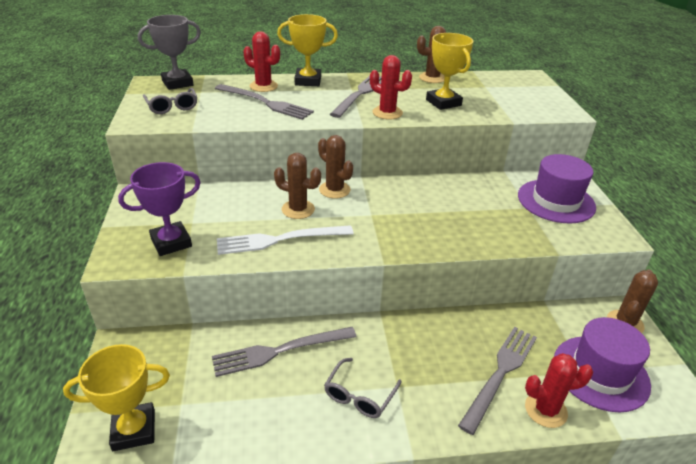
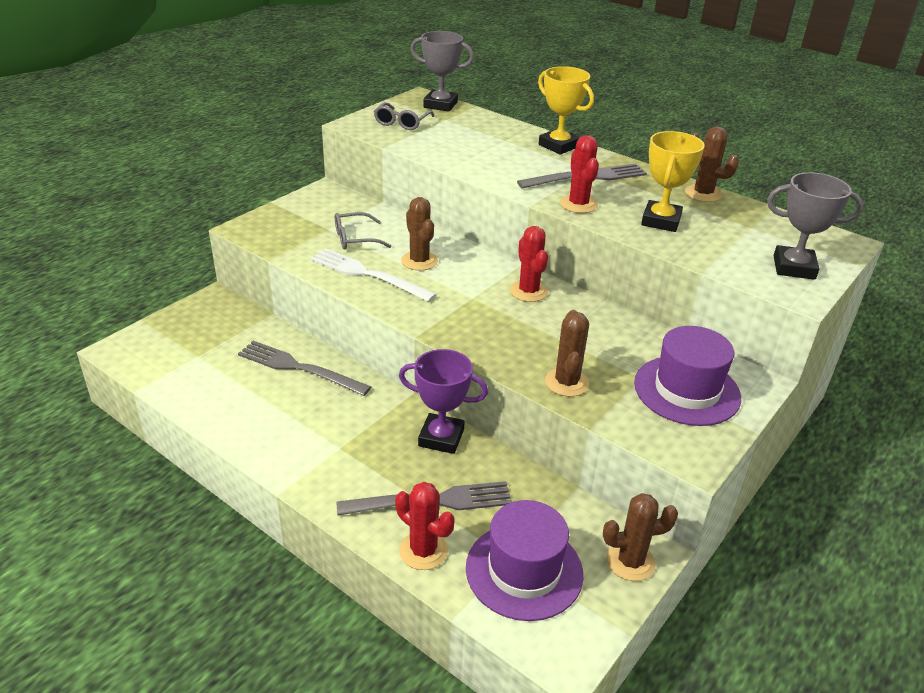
camera: 45 degrees right, 0 degrees up
yellow trophy [63,344,170,451] -> none
purple trophy [118,162,201,256] -> purple trophy moved to [399,349,488,454]
grey fork [215,84,314,120] -> none
red cactus [244,31,280,92] -> red cactus moved to [510,226,548,302]
brown cactus [318,135,353,199] -> brown cactus moved to [545,310,589,397]
grey glasses [324,358,402,418] -> grey glasses moved to [335,212,391,250]
none -> grey trophy [767,172,864,280]

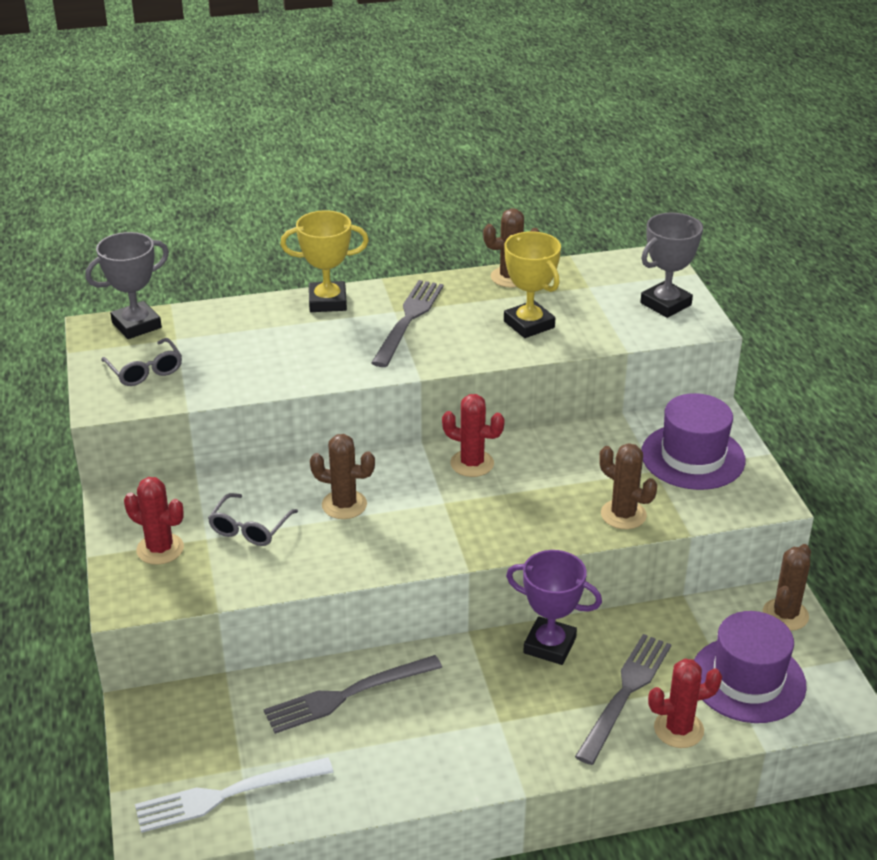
camera: 50 degrees left, 0 degrees up
white fork [310,248,437,302] -> white fork moved to [135,757,333,833]
purple trophy [399,349,488,454] -> purple trophy turned 60 degrees clockwise [506,550,602,665]
red cactus [560,135,599,213] -> red cactus moved to [124,477,184,565]

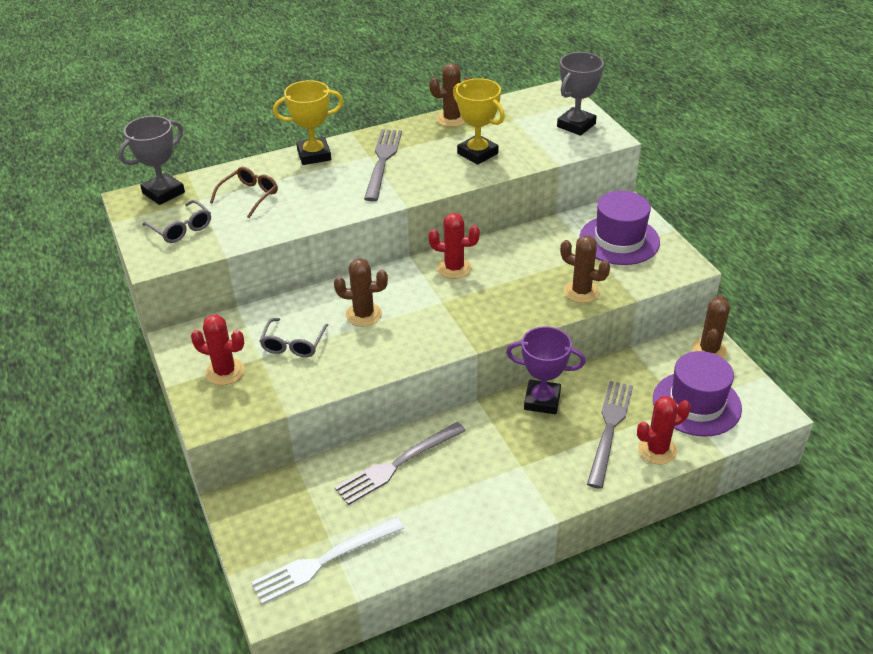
camera: 10 degrees left, 5 degrees up
none -> brown glasses [210,167,278,218]

